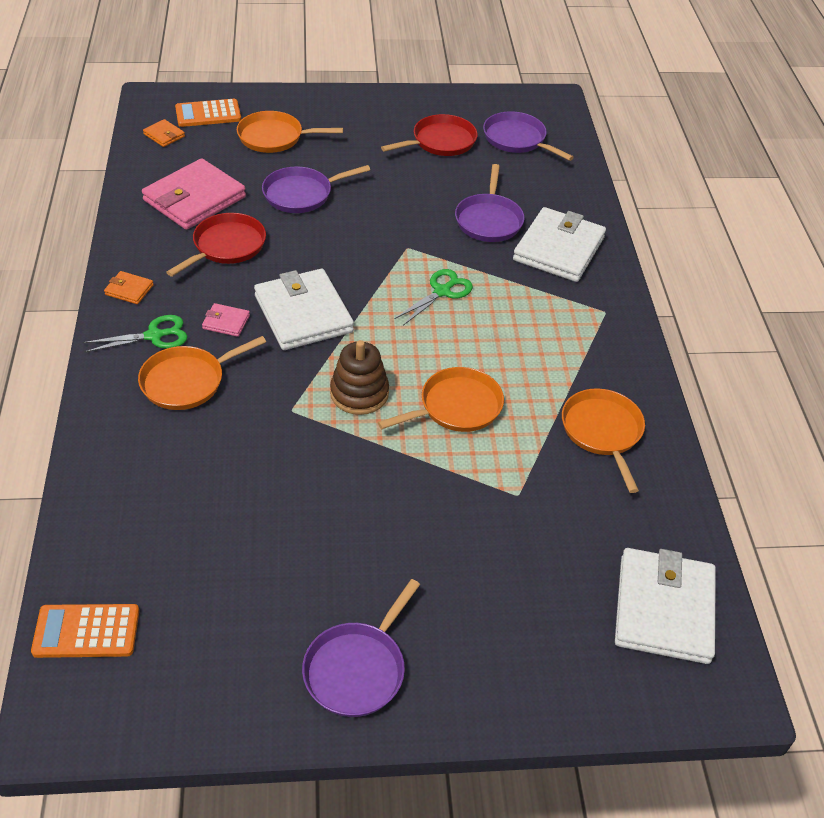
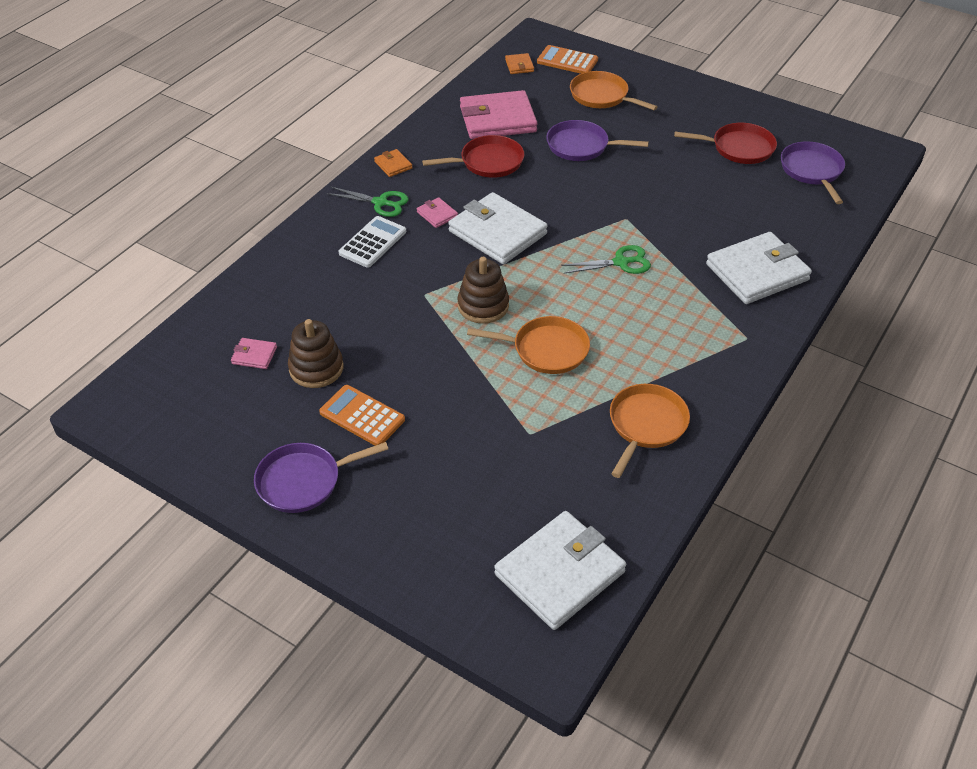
camera: 40 degrees right, 0 degrees up
orange calculator [31,604,139,658] -> orange calculator moved to [319,385,405,446]
orange pan [138,336,266,410] -> white calculator [339,216,406,268]
white wallet [254,269,354,350] -> white wallet turned 60 degrees counterclockwise [448,192,548,264]
purple pan [455,164,525,242] -> none
none -> pink wallet [231,338,277,369]
none -> brown stacking toy [288,319,344,388]

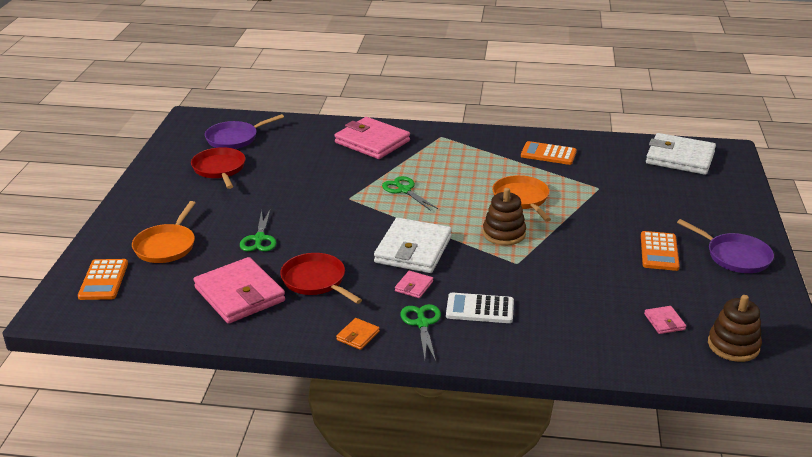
camera: 115 degrees left, 15 degrees down
brown stacking toy [288,319,344,388] -> brown stacking toy moved to [708,295,762,362]
orange wallet [505,53,534,74] -> none
purple pan [546,120,649,161] -> green scissors [240,210,276,251]
orange pan [610,384,690,478] -> orange calculator [521,141,577,165]
white wallet [706,232,812,304] -> pink wallet [334,117,410,159]

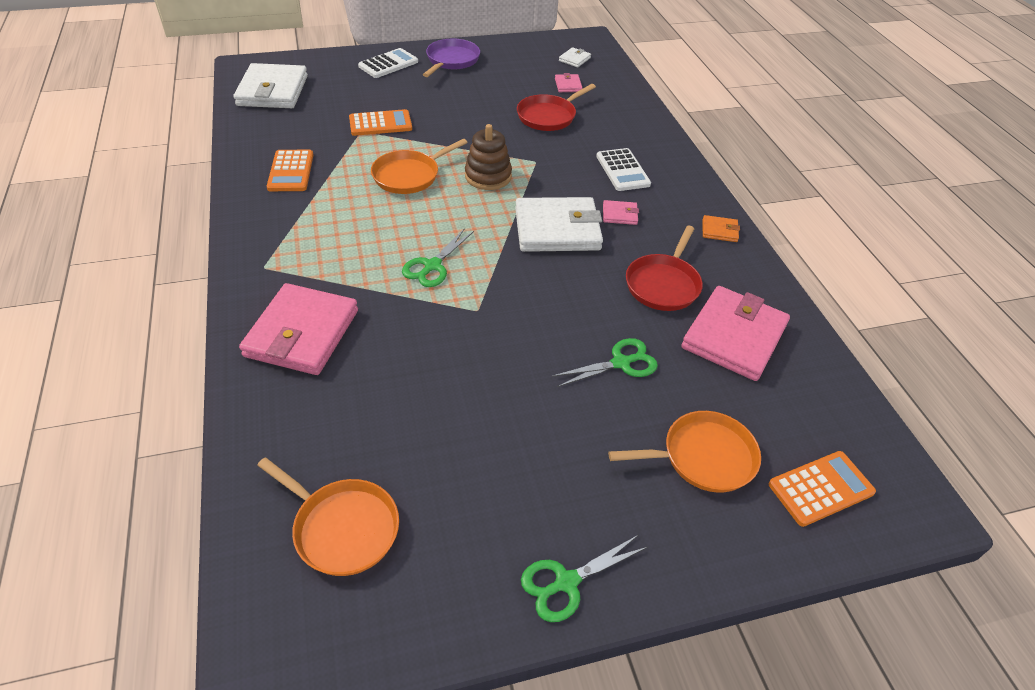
camera: 115 degrees left, 15 degrees up
red pan [191,147,245,189] -> red pan moved to [517,84,596,131]
purple pan [205,114,284,149] -> orange pan [257,457,399,576]
green scissors [400,304,441,361] -> green scissors moved to [521,535,648,622]
orange calculator [641,231,680,271] -> orange calculator moved to [349,109,412,136]
pink wallet [644,306,686,334] -> pink wallet turned 60 degrees counterclockwise [555,73,583,92]
brown stacking toy [708,295,762,362] -> white wallet [559,47,591,67]
none -> white calculator [358,48,418,78]

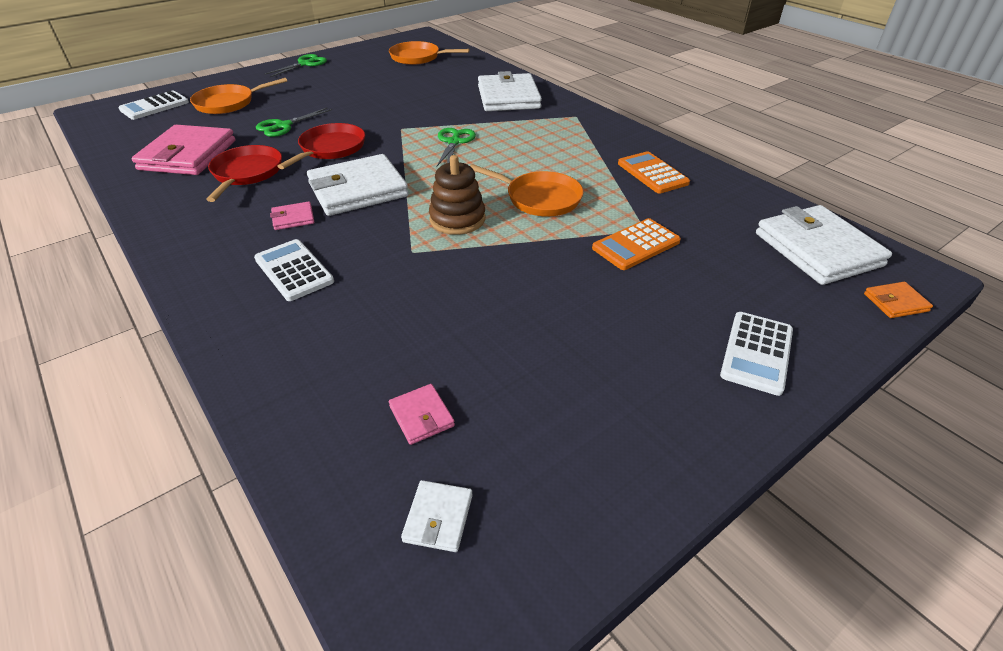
camera: 160 degrees right, 5 degrees down
pink wallet [239,283,358,375] -> white wallet [478,71,542,111]
orange pan [371,139,468,194] -> orange pan turned 90 degrees clockwise [470,164,584,217]
purple pan [423,39,480,77] -> none
red pan [517,84,596,131] -> red pan moved to [278,123,365,169]
orange wallet [703,215,740,242] -> orange wallet moved to [864,282,933,318]
orange calculator [769,451,876,527] -> white calculator [118,90,189,120]

